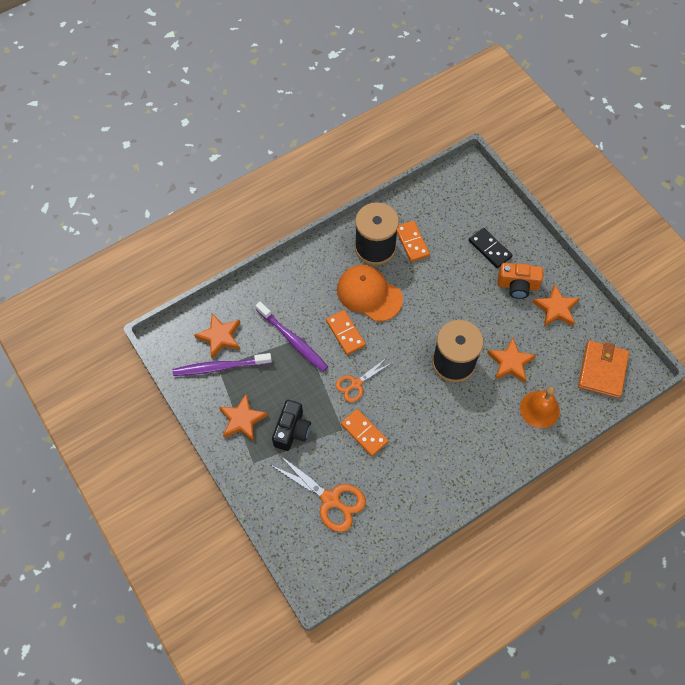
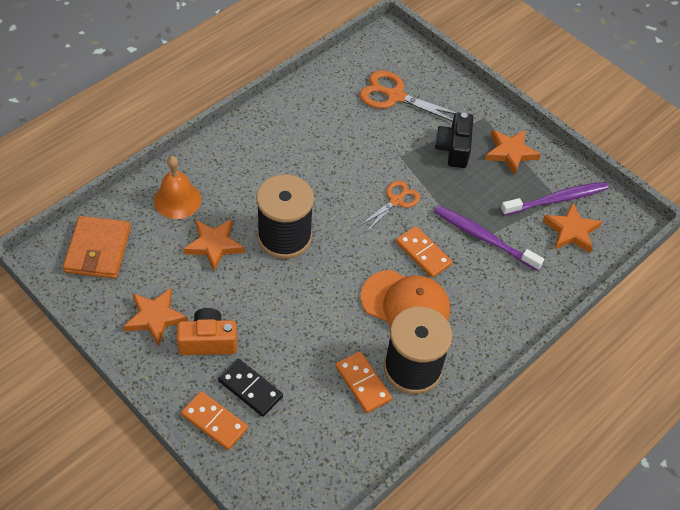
camera: 165 degrees right, 10 degrees down
orange domino [341,409,388,456] -> orange domino moved to [181,391,248,450]

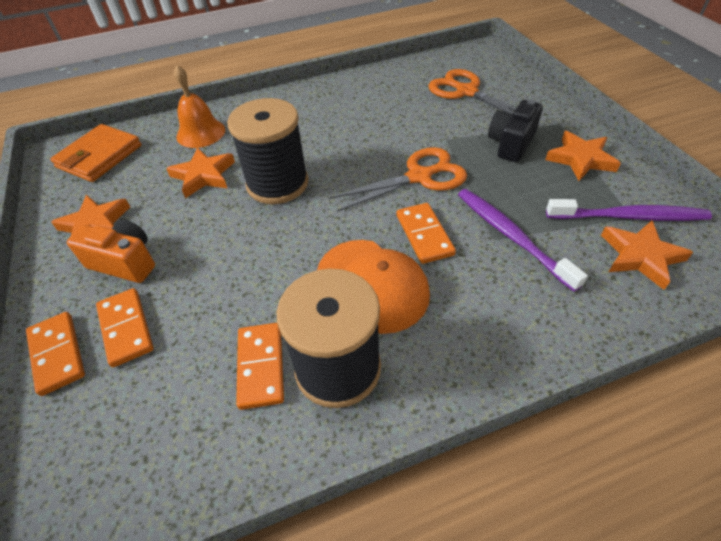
camera: 30 degrees right, 5 degrees down
black domino [218,359,283,417] -> orange domino [96,288,154,367]
orange scissors [360,180,420,233] -> orange scissors [329,147,467,212], size x1.57

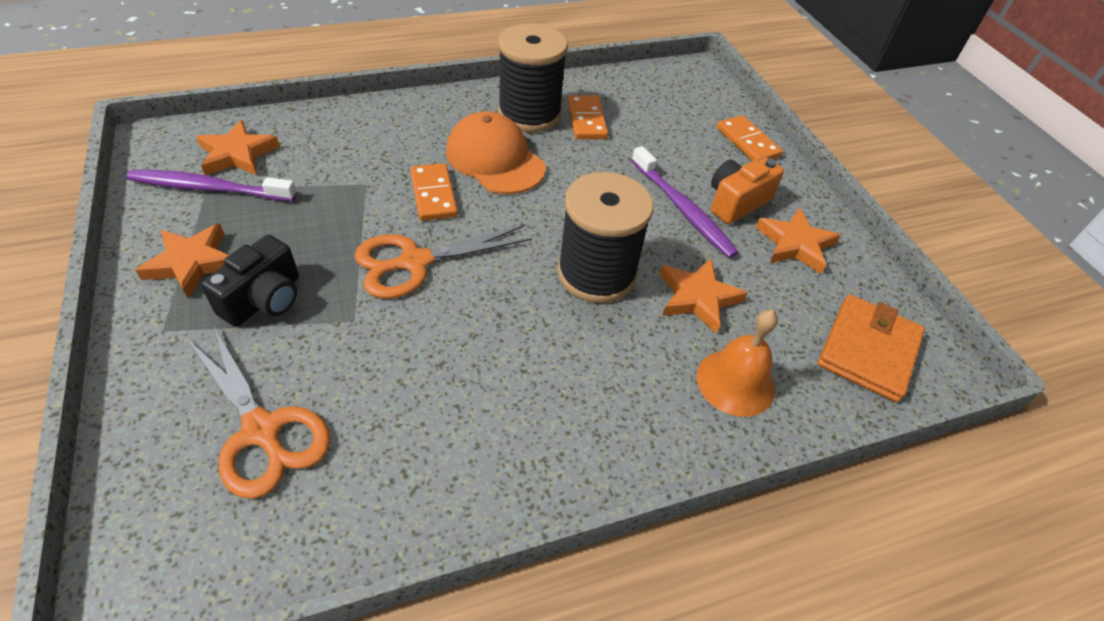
camera: 175 degrees right, 0 degrees up
orange camera [67,219,155,283] -> orange camera turned 120 degrees clockwise [711,157,784,224]
orange domino [96,288,154,367] -> none
purple toothbrush [458,189,588,292] -> purple toothbrush moved to [631,146,739,258]

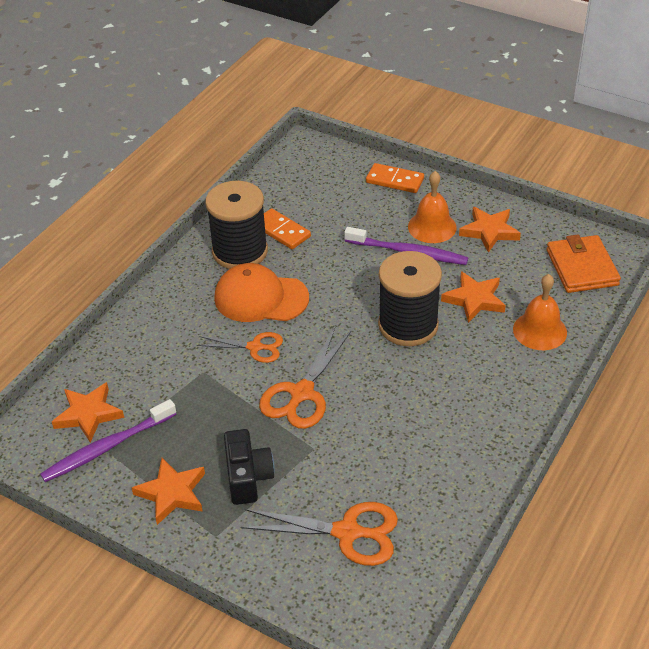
camera: 35 degrees left, 5 degrees down
orange domino [410,163,458,221] -> orange scissors [197,332,283,363]
orange camera [711,157,784,224] -> orange bell [408,171,457,243]

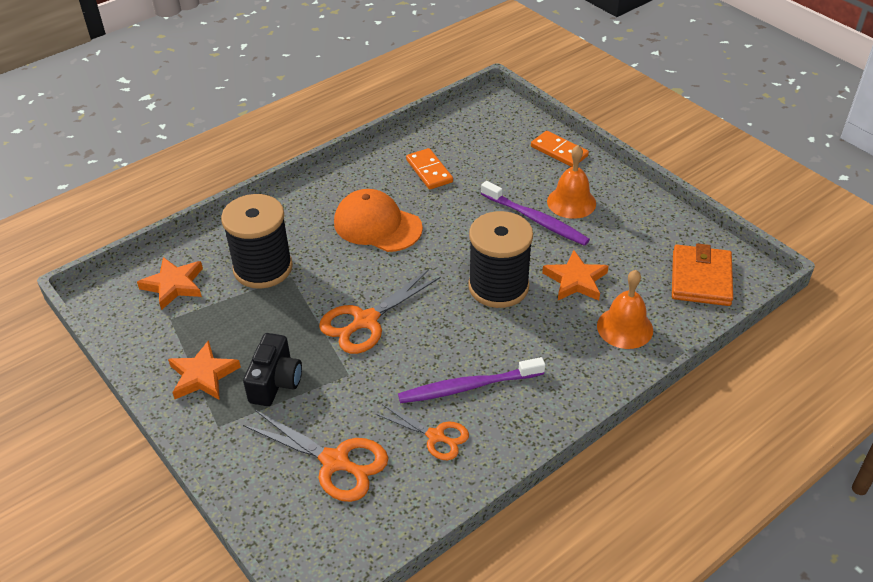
camera: 20 degrees right, 0 degrees up
purple toothbrush [40,399,176,482] -> purple toothbrush moved to [398,357,545,403]
orange scissors [197,332,283,363] -> orange scissors moved to [376,404,469,460]
black spool [205,181,268,269] -> black spool moved to [221,194,293,289]
orange star [459,207,521,253] -> none

